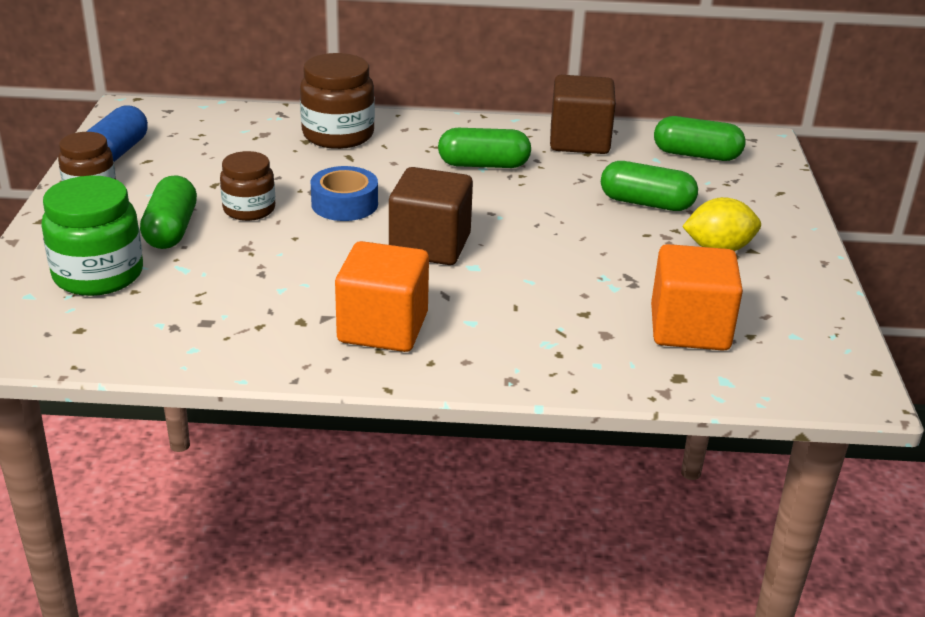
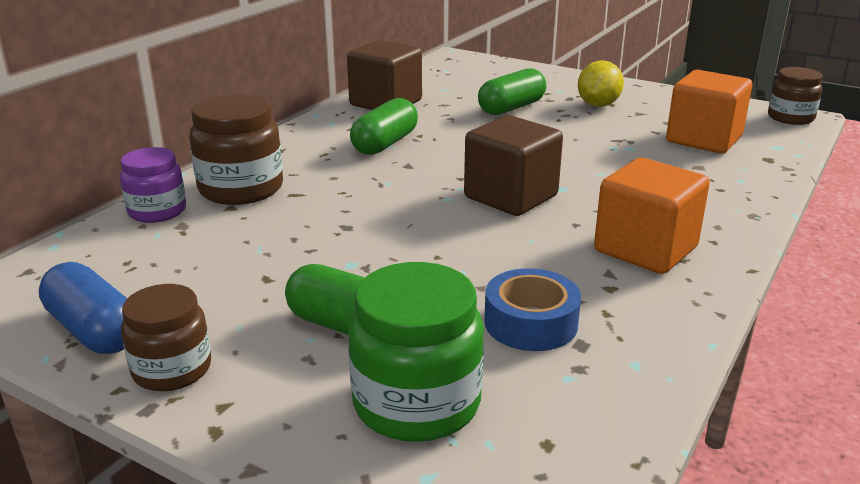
camera: 60 degrees left, 5 degrees down
brown jar [220,151,275,221] -> brown jar moved to [768,67,822,125]
blue tape [311,166,378,221] -> blue tape moved to [484,268,581,351]
green capsule [654,116,745,161] -> none
none -> purple jar [120,147,186,223]

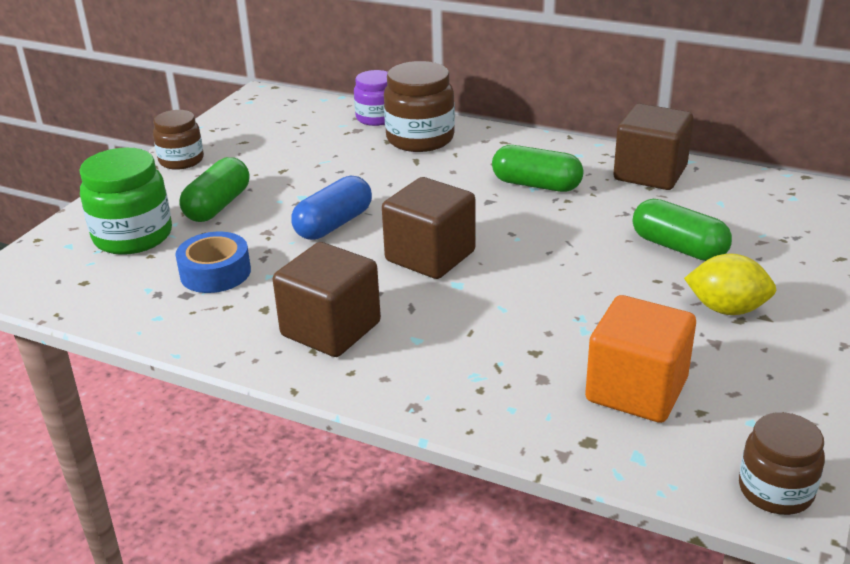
camera: 85 degrees right, 5 degrees up
blue capsule [39,262,127,354] -> blue capsule moved to [291,175,372,240]
orange cube [594,158,710,274] -> brown cube [273,242,381,357]

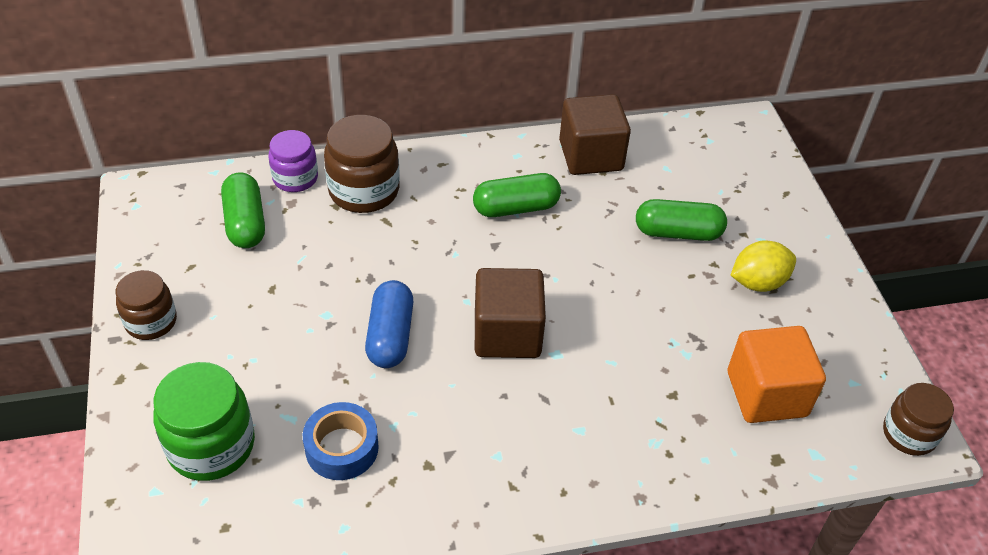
camera: 40 degrees left, 15 degrees up
green capsule [179,157,249,222] -> green capsule moved to [221,173,265,248]
brown cube [273,242,381,357] -> none

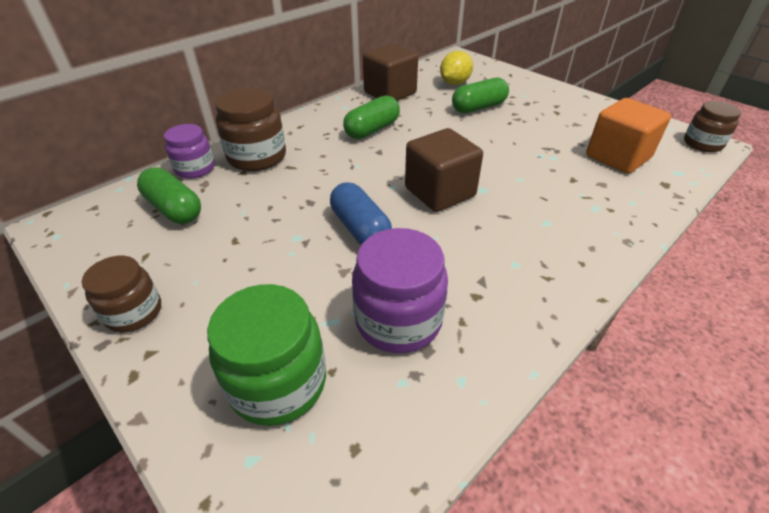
camera: 30 degrees left, 5 degrees down
blue tape [303,402,379,480] -> purple jar [352,228,448,353]
yellow lemon [731,240,796,292] -> yellow lemon moved to [440,51,473,85]

